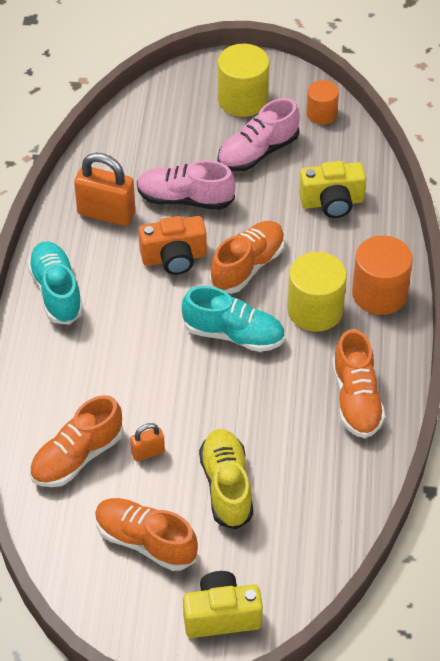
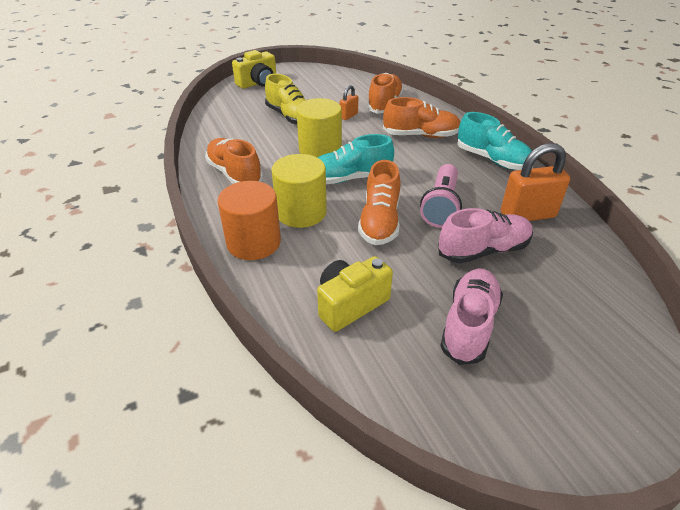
camera: 150 degrees right, 10 degrees down
orange shoe [95,498,198,571] -> orange shoe moved to [383,97,460,138]
orange camera [138,216,207,275] -> pink flashlight [420,164,462,228]
yellow cylinder [218,44,269,117] -> yellow cylinder moved to [296,98,342,157]
orange cylinder [306,80,339,125] -> none

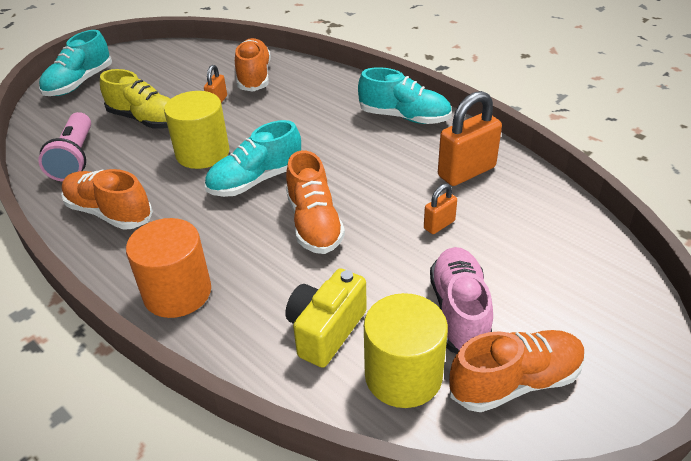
camera: 20 degrees left, 0 degrees up
yellow camera [232,50,276,89] -> turquoise shoe [39,30,112,96]
yellow cylinder [271,154,327,228] -> yellow cylinder moved to [364,293,448,408]
orange shoe [383,97,460,138] -> orange shoe moved to [449,330,586,412]
pink flashlight [420,164,462,228] -> pink flashlight moved to [38,112,91,181]
pink shoe [438,208,533,264] -> orange padlock [424,183,457,234]

